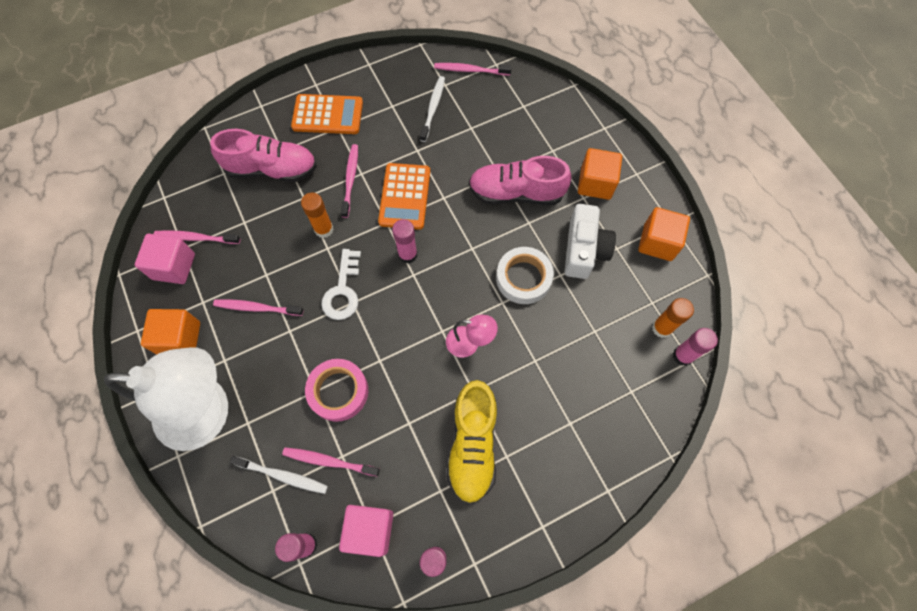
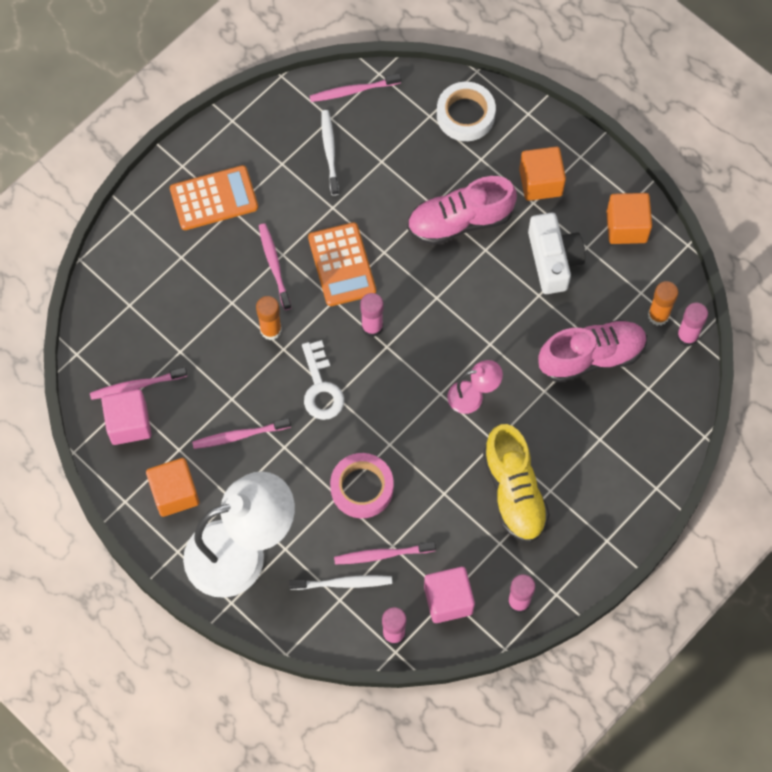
camera: 20 degrees left, 0 degrees up
pink shoe [210,129,317,182] -> pink shoe moved to [538,319,647,383]
white tape [496,247,554,304] -> white tape moved to [437,82,496,141]

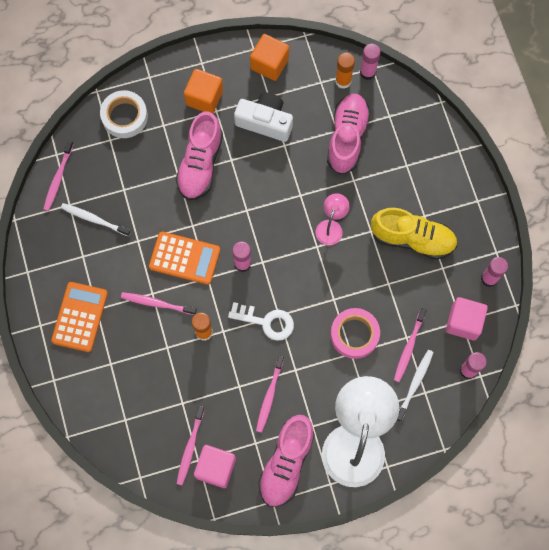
camera: 60 degrees left, 5 degrees up
orange cube [146,458,199,517] -> pink shoe [258,415,315,507]

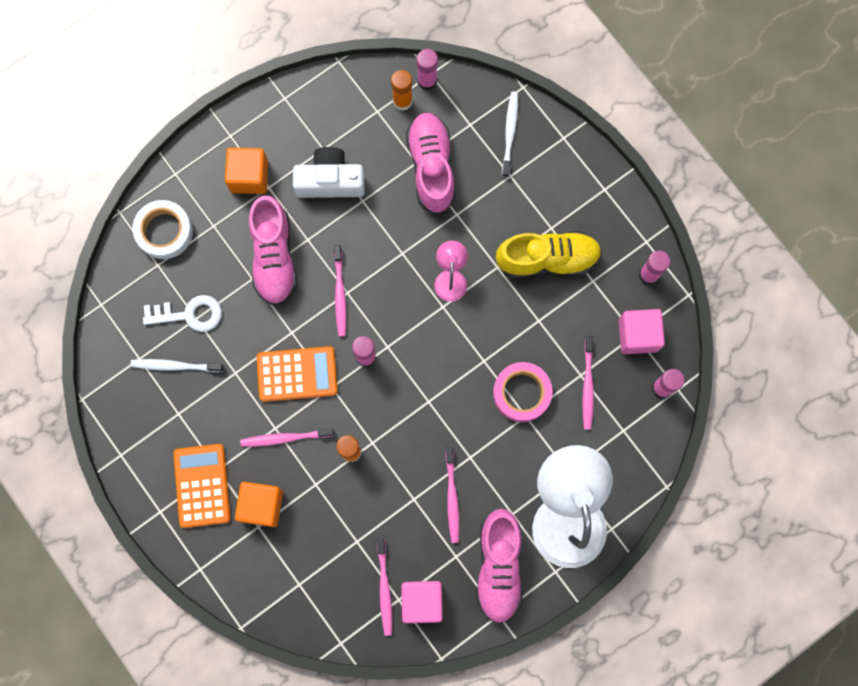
camera: 20 degrees left, 5 degrees up
pink toothbrush [43,140,74,211] -> pink toothbrush moved to [334,245,347,337]
white key [228,302,294,341] -> white key moved to [143,295,222,332]
orange cube [250,34,289,81] -> orange cube moved to [235,482,283,527]
white toothbrush [397,350,434,422] -> white toothbrush moved to [502,92,518,178]

